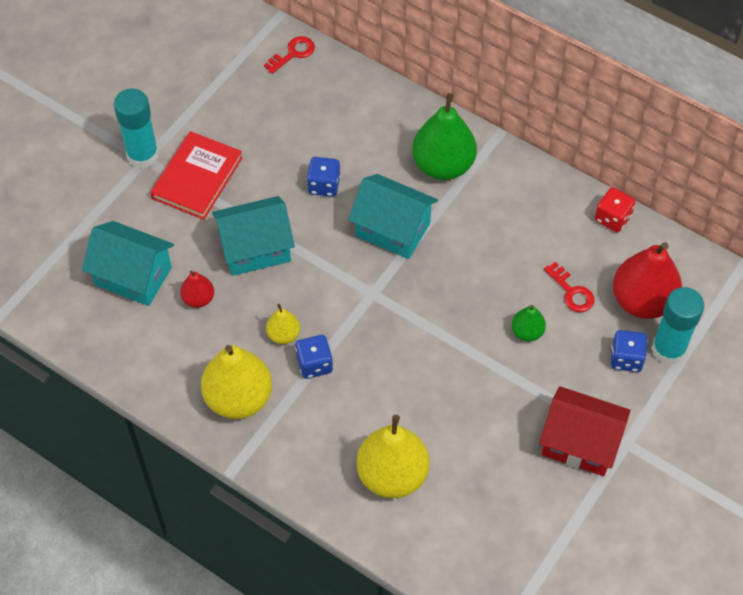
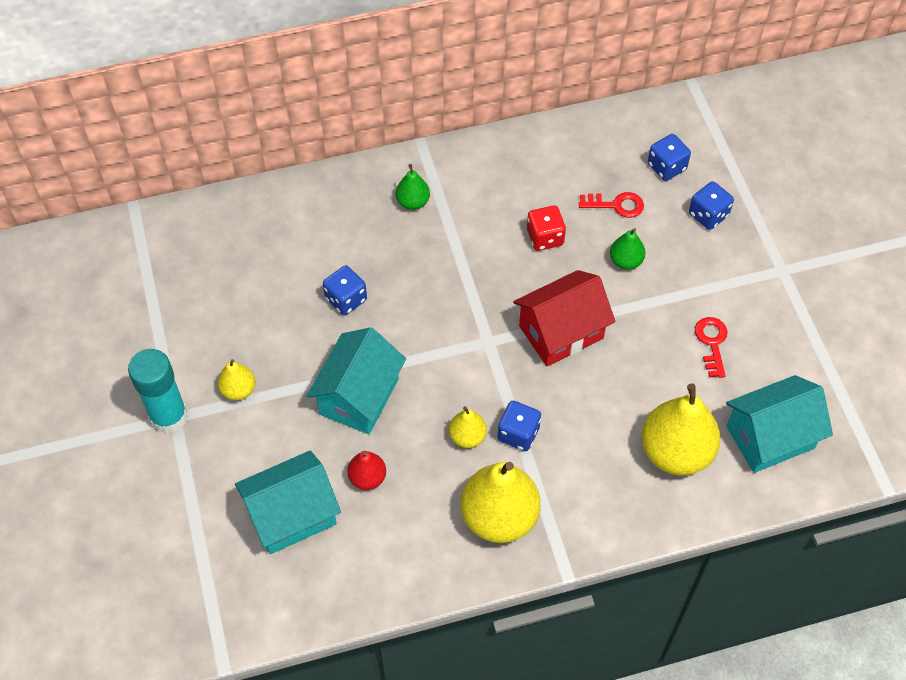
camera: 50 degrees left, 0 degrees up
red book [150,131,243,220] -> yellow pear [218,359,255,400]
red key [264,36,315,74] -> red key moved to [695,317,728,378]
turquoise house [348,174,438,259] -> turquoise house moved to [726,375,833,473]
green pear [412,93,477,180] -> green pear [396,164,430,210], size x0.50
red house [539,386,630,476] -> red house moved to [513,270,615,366]
red dice [595,187,636,233] -> red dice moved to [527,205,566,251]
red pear [613,242,682,319] -> blue dice [648,134,691,181]
turquoise glue stick [651,287,704,365] -> none

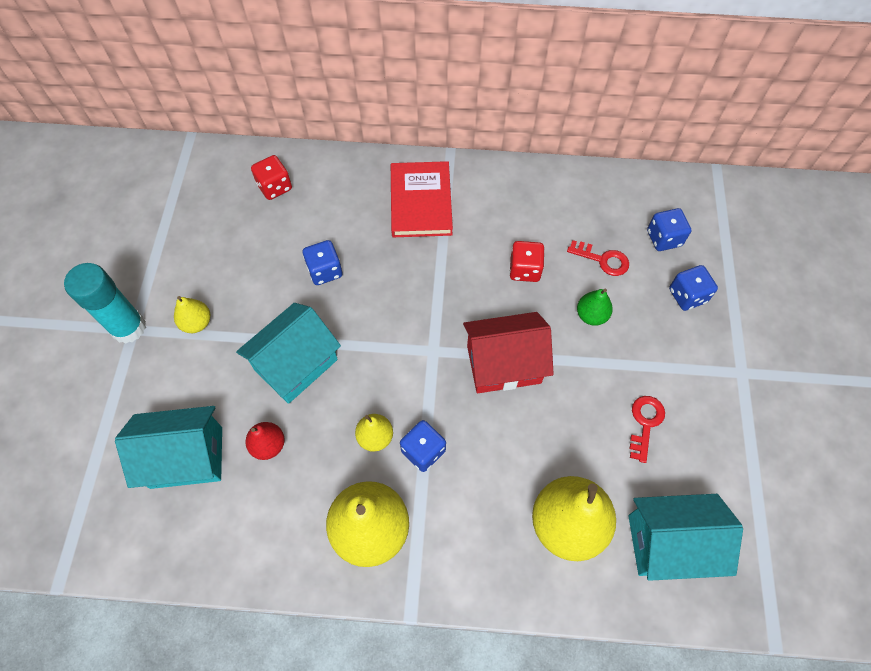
camera: 20 degrees right, 5 degrees up
green pear [396,164,430,210] -> red book [391,161,453,237]
none -> red dice [251,155,292,200]

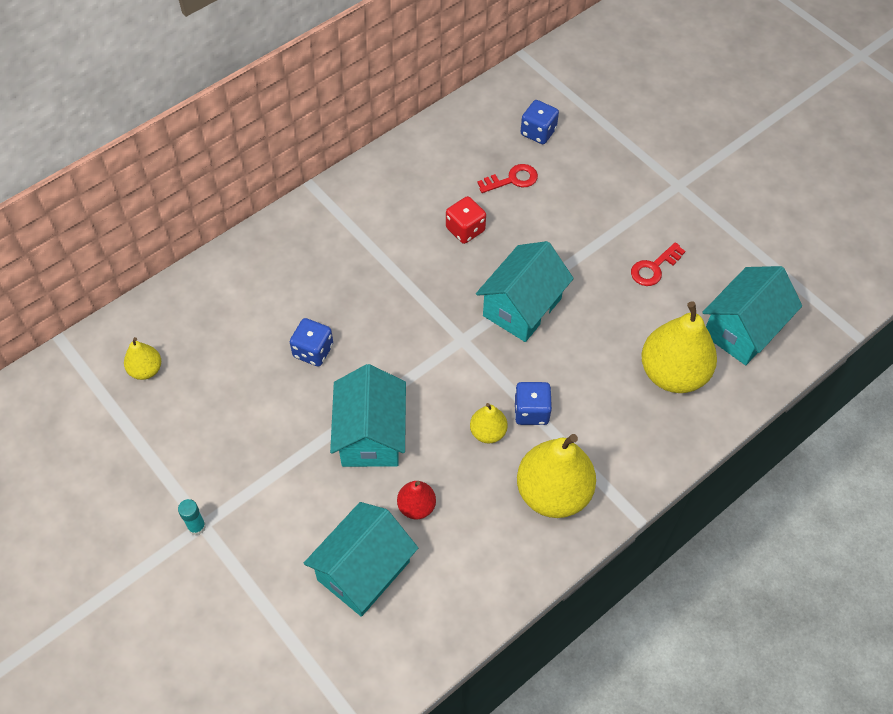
camera: 45 degrees left, 5 degrees down
turquoise glue stick [64,263,146,344] -> turquoise glue stick [178,499,206,535], size x0.46
yellow pear [174,296,210,333] -> yellow pear moved to [124,337,161,380]
red dice [251,155,292,200] -> none
red book [391,161,453,237] -> none
red house [463,312,554,393] -> turquoise house [476,241,574,342]
green pear [577,289,613,326] -> none
red key [630,396,665,463] -> red key turned 105 degrees counterclockwise [631,242,685,286]
blue dice [669,265,718,311] -> none

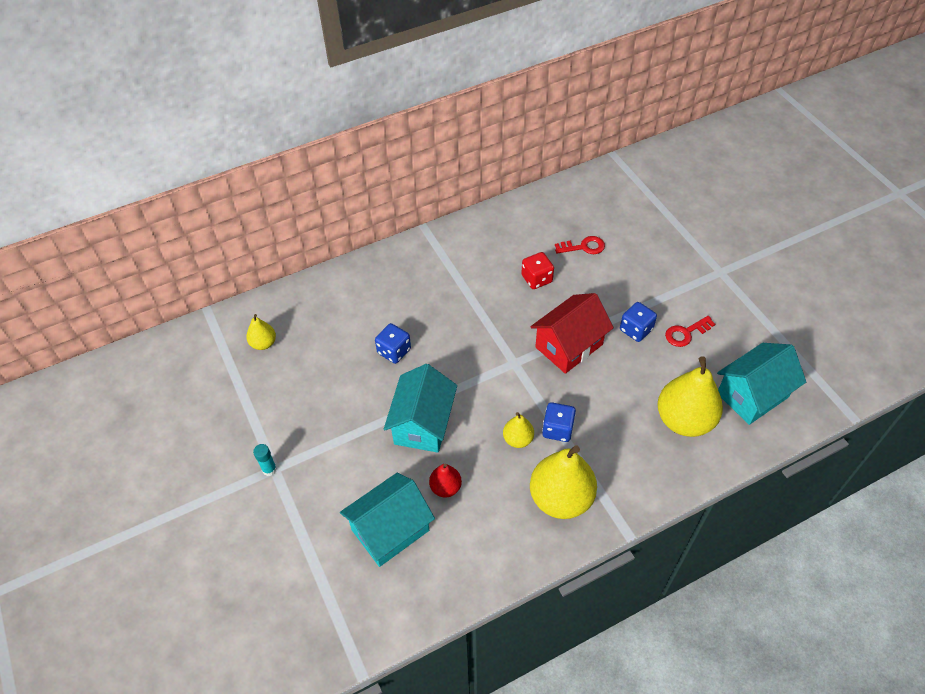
camera: 15 degrees right, 5 degrees down
turquoise house [476,241,574,342] -> red house [530,293,614,374]
blue dice [520,100,559,144] -> blue dice moved to [620,302,657,342]

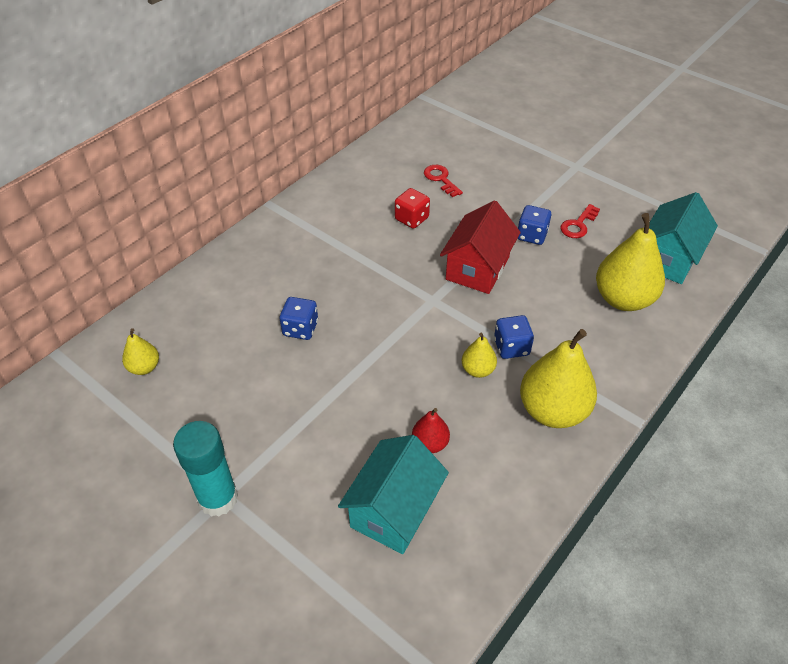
camera: 25 degrees left, 5 degrees down
turquoise glue stick [253,444,277,476] -> turquoise glue stick [173,421,238,517], size x2.18
turquoise house [384,364,457,453] -> none
red key [555,236,605,254] -> red key turned 90 degrees counterclockwise [424,165,463,197]

